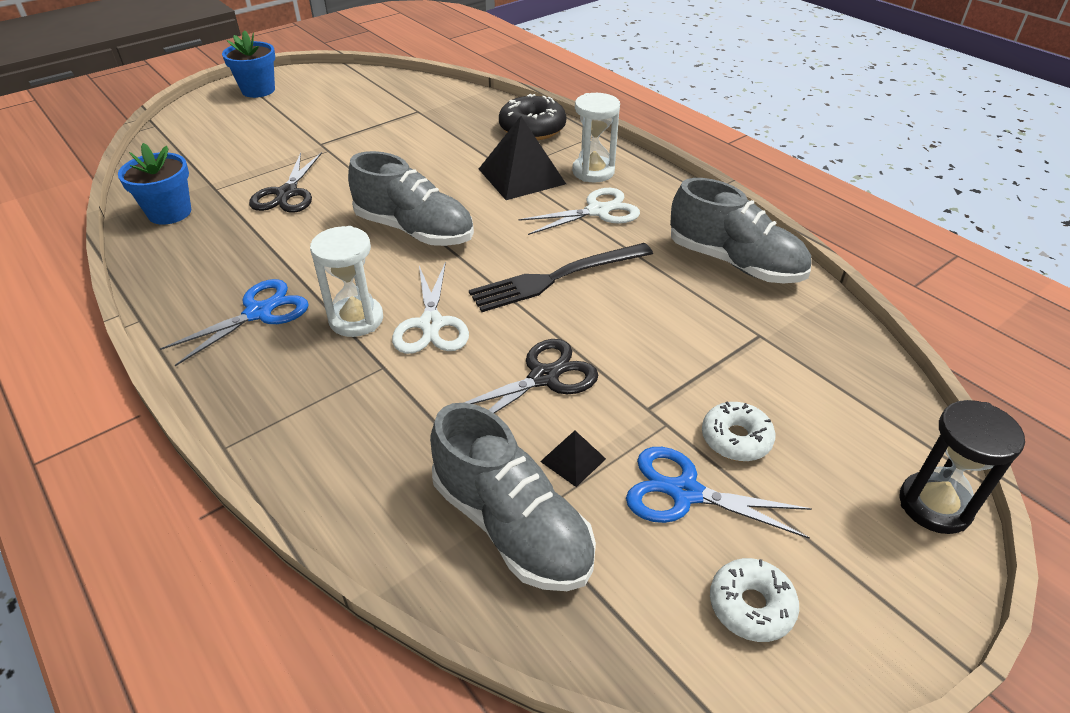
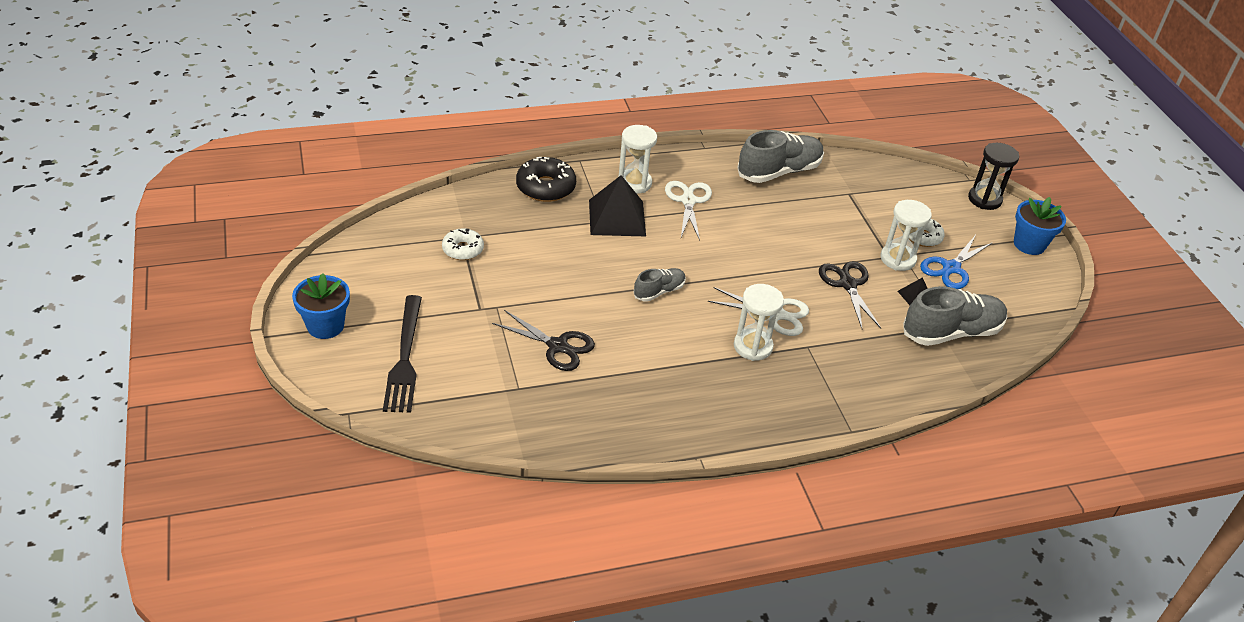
camera: 70 degrees left, 0 degrees up
blue flower pot [118,143,191,225] -> blue flower pot moved to [1014,197,1066,255]
blue scissors [160,279,309,366] -> none
grey shoe [348,151,474,246] -> grey shoe [634,268,686,302], size x0.54
black fork [469,243,653,312] -> black fork moved to [383,295,422,413]
white donut [710,558,799,642] -> white donut moved to [442,228,484,260]
none -> white hourglass [880,200,932,271]

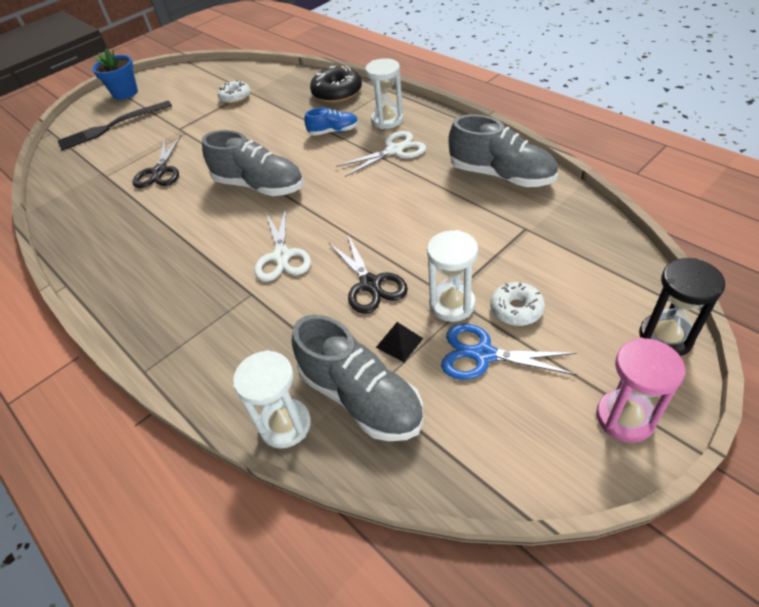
camera: 70 degrees right, 5 degrees up
black pyramid [589,175,646,236] -> blue shoe [304,108,359,136]
grey shoe [634,268,686,302] -> grey shoe [202,130,304,196], size x1.85
white hourglass [734,284,784,361] -> white hourglass moved to [233,350,311,449]
black scissors [819,261,881,328] -> black scissors turned 105 degrees clockwise [329,235,408,314]
blue flower pot [1014,197,1066,255] -> pink hourglass [596,338,686,443]

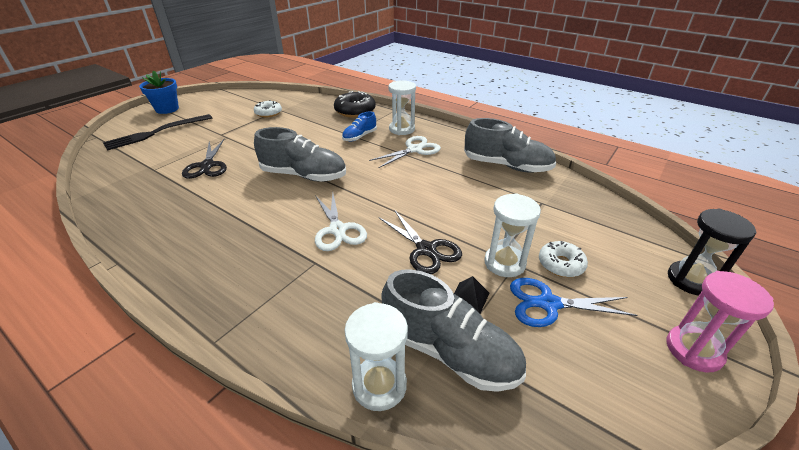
camera: 15 degrees left, 10 degrees down
blue shoe [304,108,359,136] -> blue shoe turned 150 degrees clockwise [342,111,377,142]

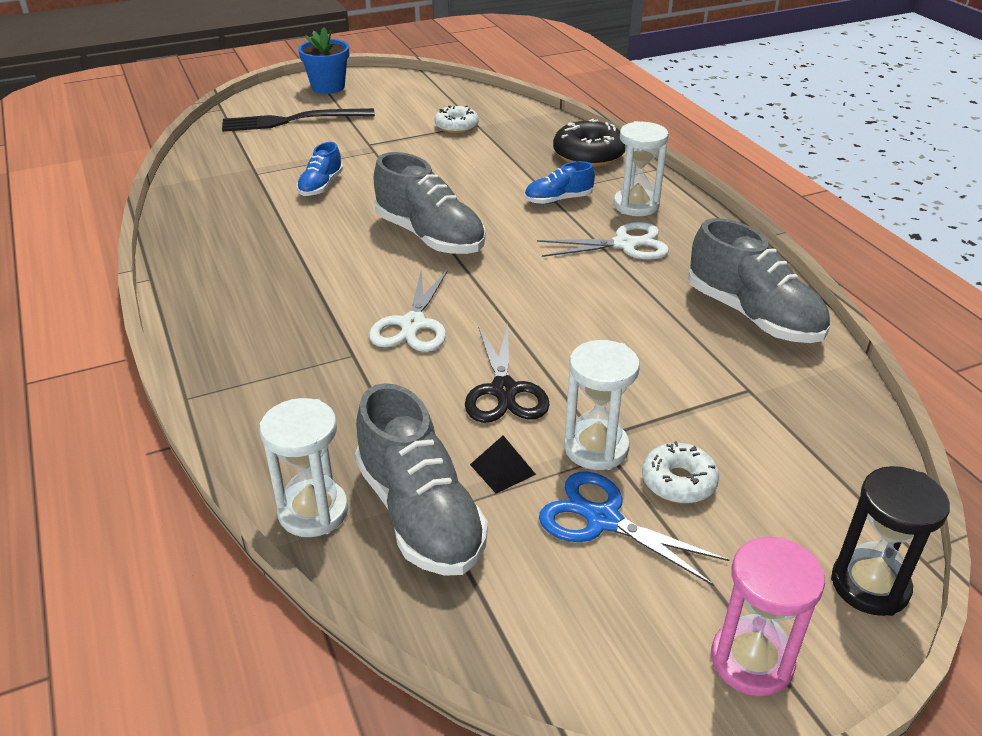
camera: 30 degrees right, 0 degrees up
black scissors [182,139,227,179] -> blue shoe [297,142,343,196]

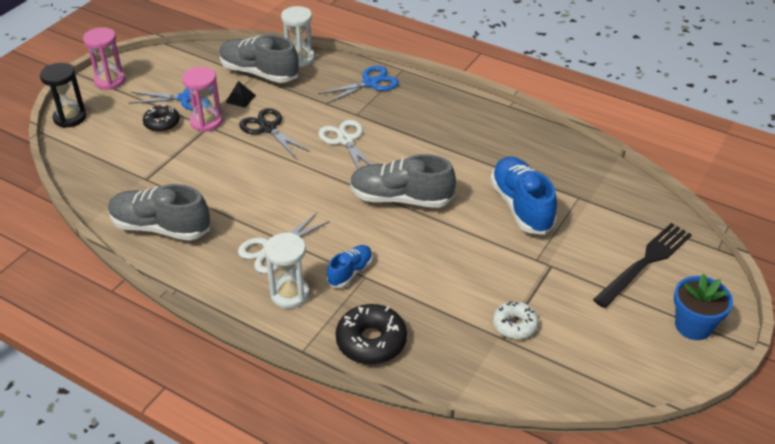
camera: 145 degrees right, 5 degrees up
blue shoe [297,142,343,196] -> blue shoe [490,157,557,235], size x1.85
white hourglass [564,340,640,470] -> pink hourglass [182,67,223,132]
white donut [642,441,719,504] -> black donut [143,104,180,132]
none -> blue scissors [318,66,399,104]

